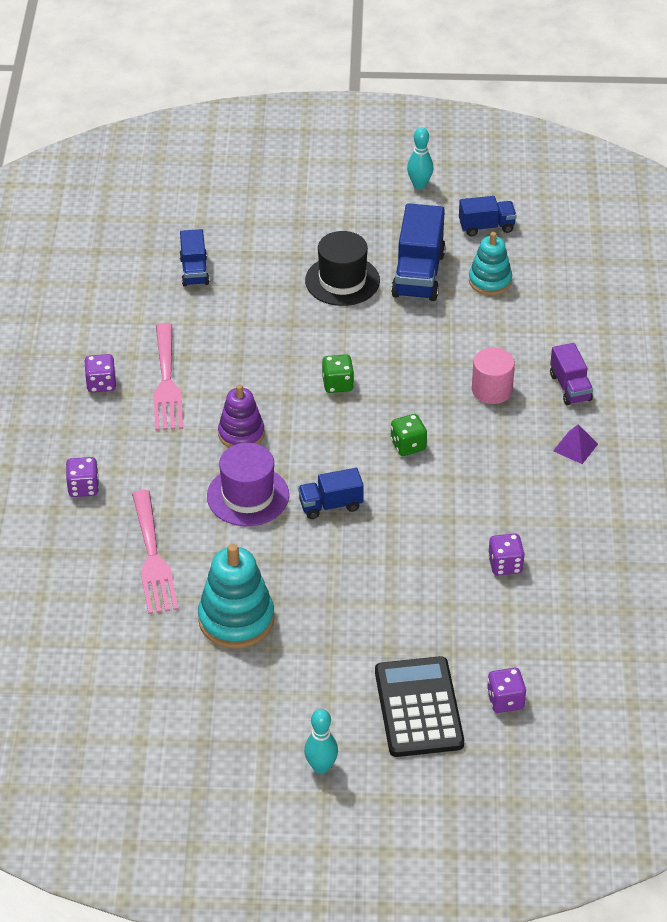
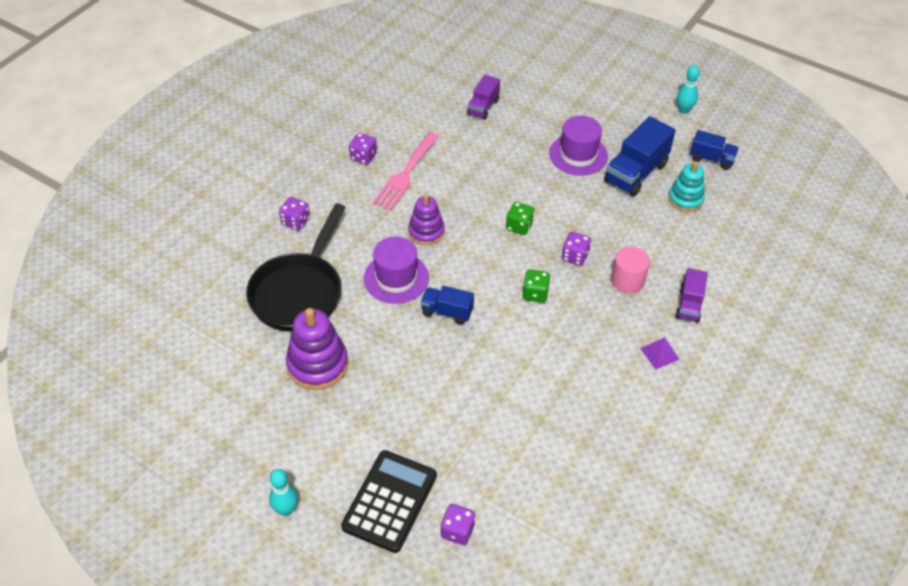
camera: 30 degrees right, 5 degrees up
pink fork [132,490,178,614] -> black pan [246,203,346,332]
blue truck [179,229,209,287] -> purple truck [467,74,500,120]
turquoise stacking toy [198,544,274,649] -> purple stacking toy [286,308,348,390]
black hat [305,231,380,306] -> purple hat [549,116,608,176]
purple dice [488,533,525,575] -> purple dice moved to [562,232,591,266]

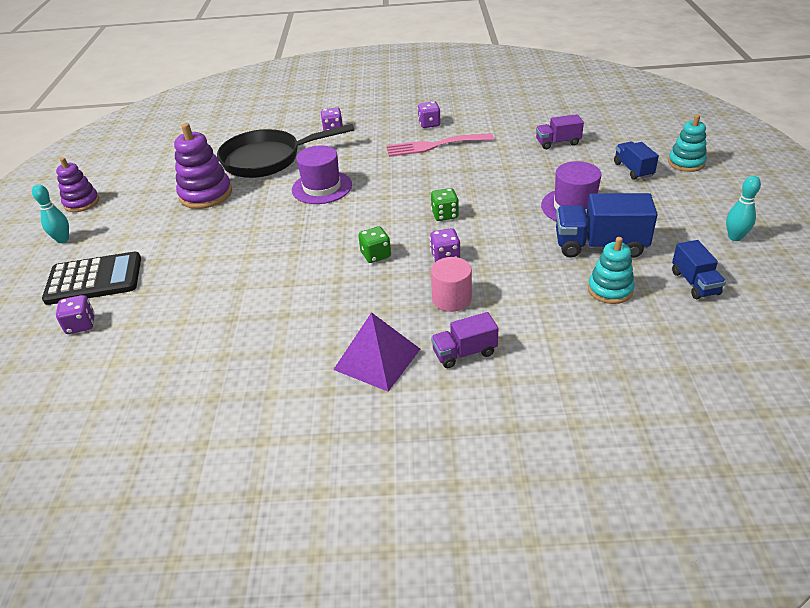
camera: 60 degrees right, 10 degrees down
purple stacking toy [408,194,445,245] -> purple stacking toy moved to [56,158,99,212]
blue truck [421,286,474,325] -> blue truck moved to [614,142,659,180]
purple pyramid [640,337,680,370] -> purple pyramid [333,312,420,392], size x1.86
none -> turquoise stacking toy [668,115,707,172]

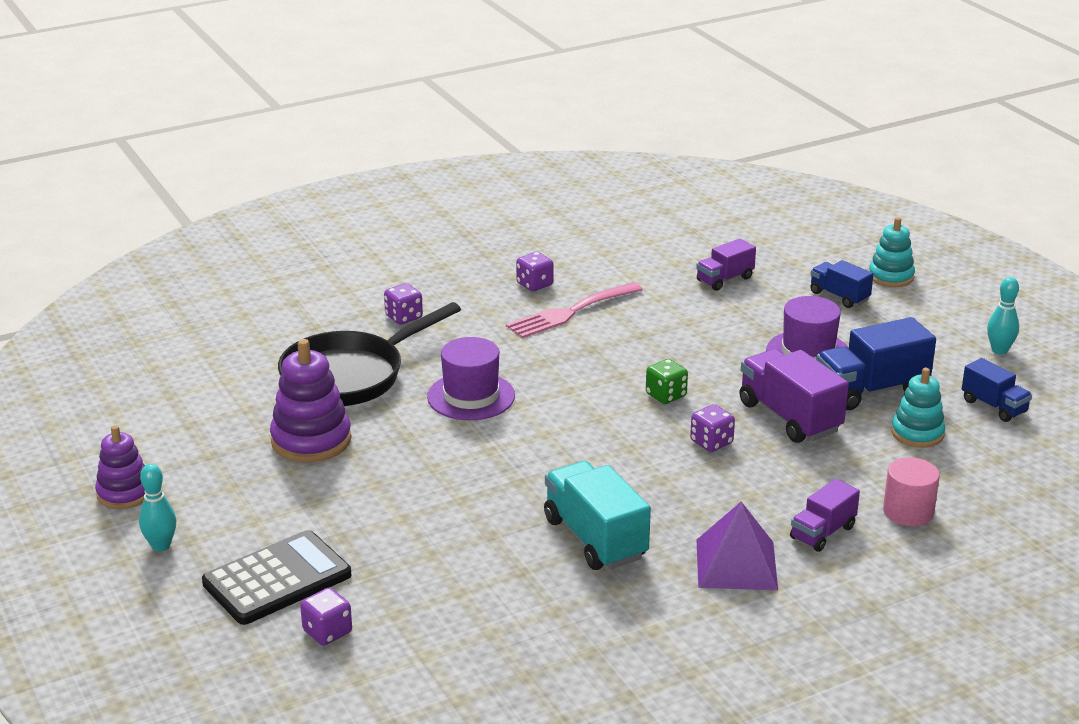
camera: 30 degrees left, 10 degrees down
green dice [358,226,391,263] -> none
pink cylinder [431,257,472,312] -> pink cylinder moved to [883,457,940,526]
none -> turquoise truck [544,461,651,570]
none -> purple truck [739,349,849,443]

